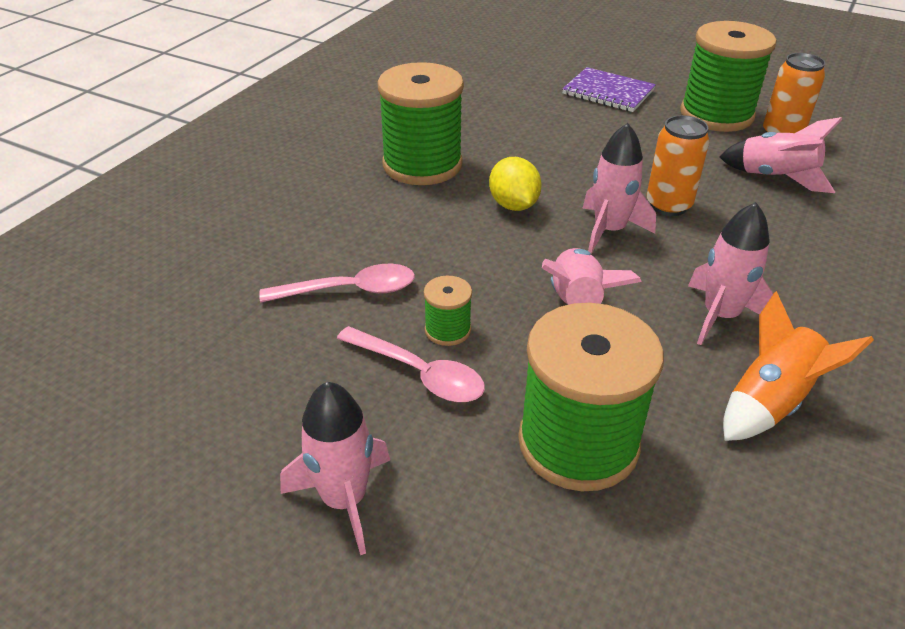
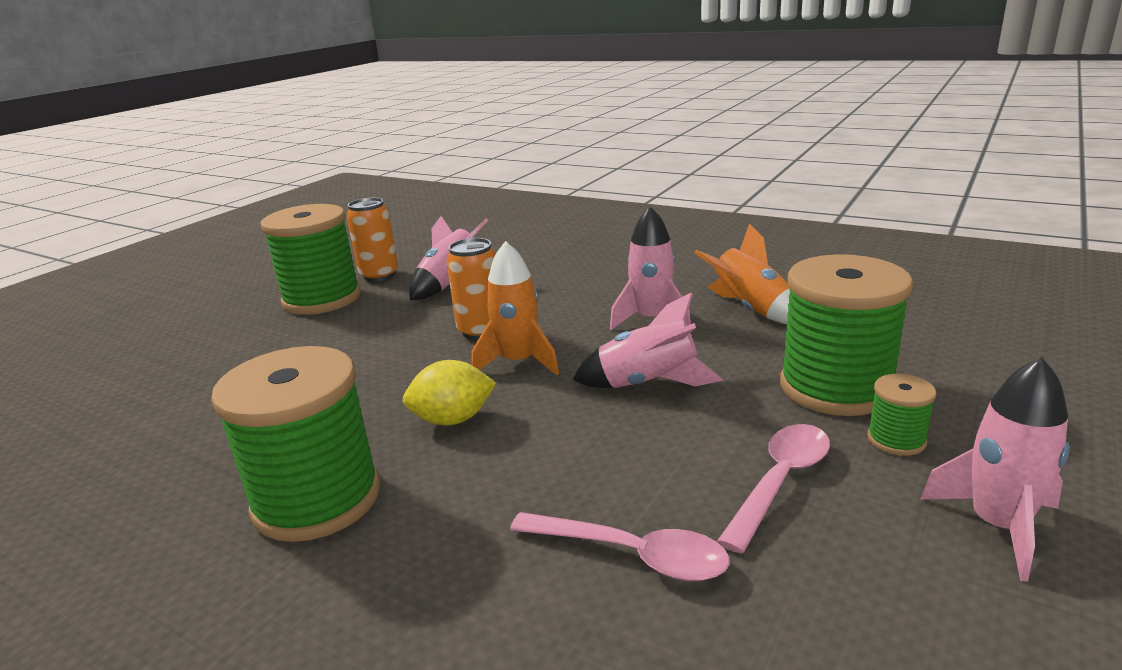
camera: 85 degrees left, 15 degrees down
pink spoon [259,264,415,303] -> pink spoon turned 120 degrees clockwise [510,512,730,581]
green spool [424,276,472,346] -> green spool moved to [867,374,936,456]
purple notebook [562,67,656,112] -> none
pink rocket [582,123,656,254] -> orange rocket [472,241,559,375]

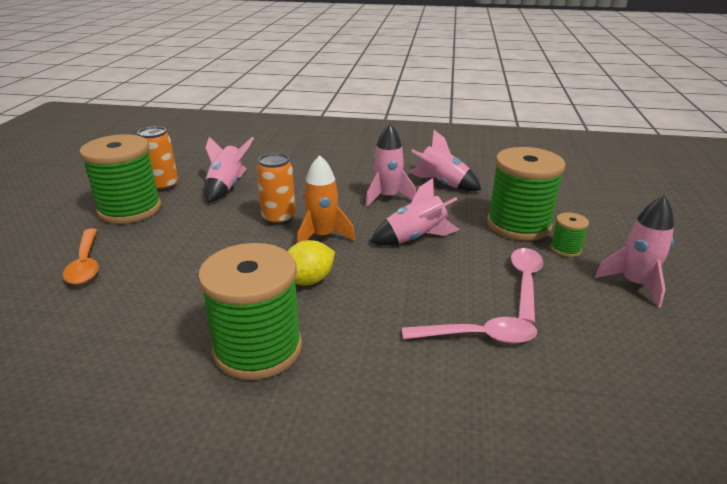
camera: 25 degrees left, 5 degrees up
orange rocket [694,223,790,324] -> pink rocket [409,130,482,191]
none -> orange spoon [63,229,99,285]

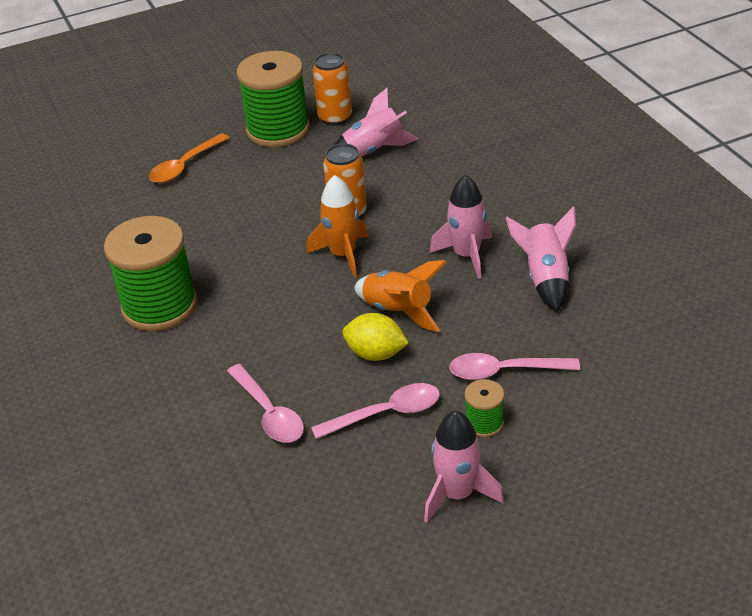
camera: 60 degrees right, 10 degrees up
yellow lemon [287,240,335,285] -> yellow lemon moved to [342,313,409,361]
pink rocket [370,178,459,245] -> orange rocket [354,260,447,332]
green spool [487,147,566,241] -> pink spoon [449,353,580,380]

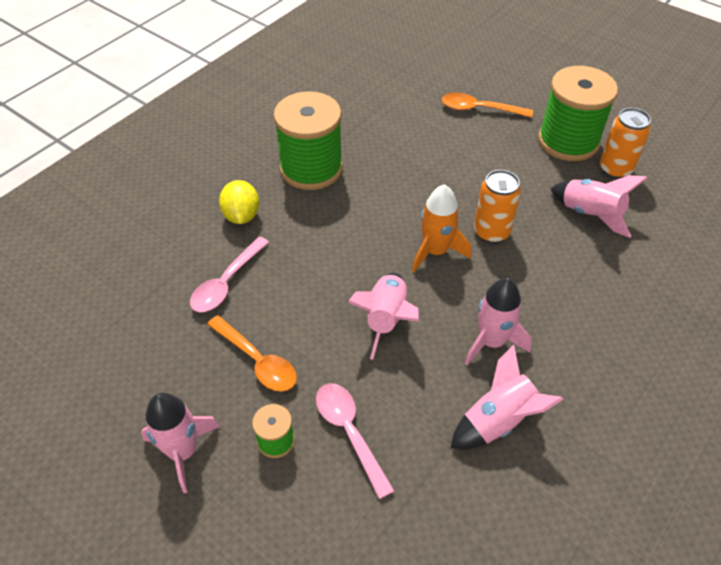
camera: 60 degrees right, 10 degrees up
pink spoon [311,383,440,439] -> orange spoon [207,315,297,392]
yellow lemon [342,313,409,361] -> yellow lemon moved to [219,180,259,224]
orange rocket [354,260,447,332] -> pink rocket [348,273,419,360]

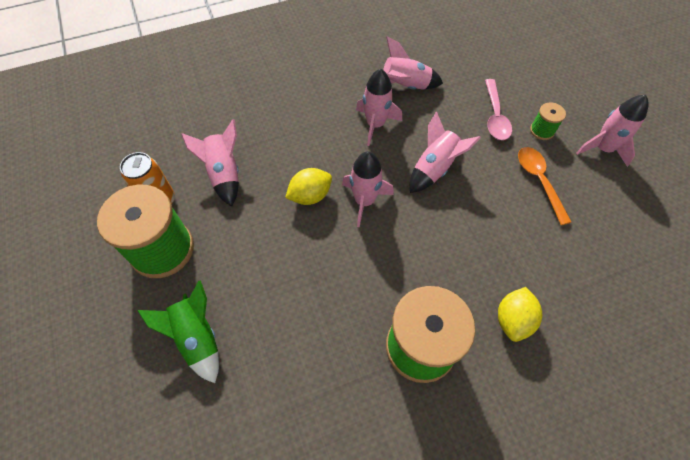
camera: 150 degrees left, 10 degrees up
pink spoon [190,237,269,312] -> none
orange rocket [412,184,471,272] -> pink rocket [342,151,394,227]
orange spoon [442,93,533,118] -> green rocket [137,280,219,383]
orange can [474,170,521,244] -> yellow lemon [285,168,332,205]

